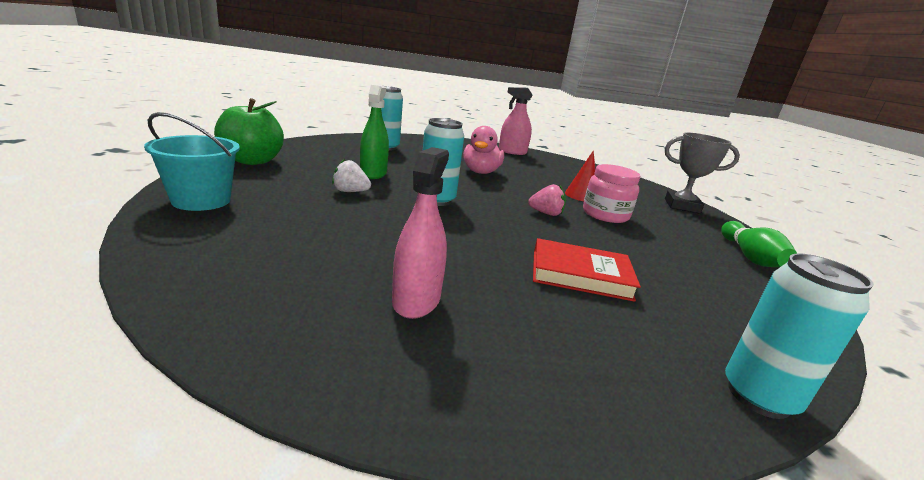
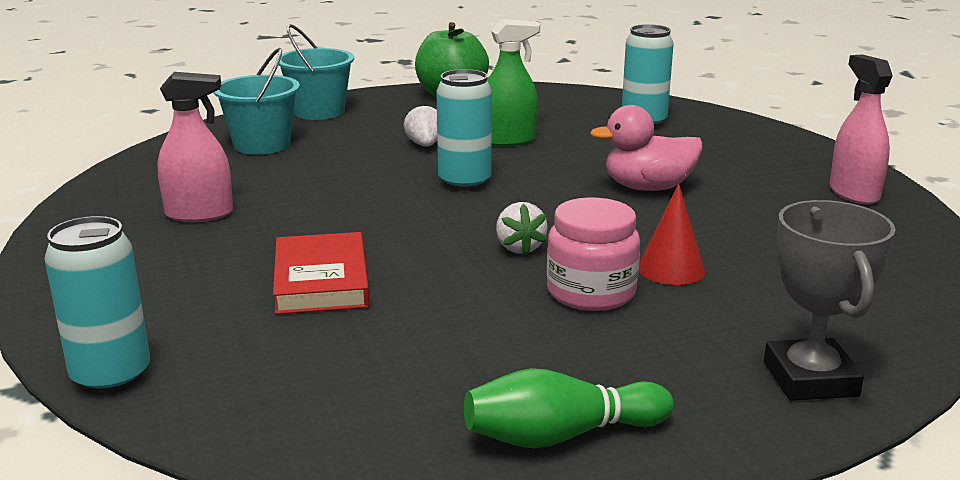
camera: 75 degrees right, 0 degrees up
pink strawberry [528,184,566,216] -> white strawberry [496,202,548,255]
none -> turquoise bucket [213,48,300,155]

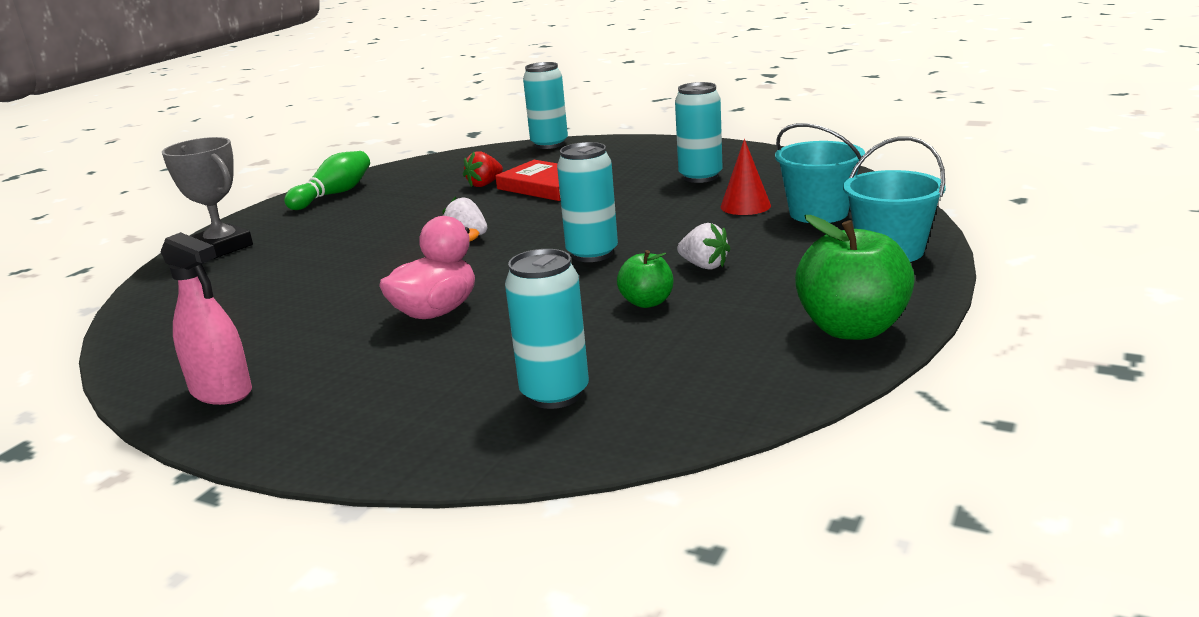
camera: 140 degrees right, 0 degrees up
pink spray bottle [157,72,233,222] -> turquoise can [675,82,723,183]
green spray bottle [487,19,540,146] -> green apple [617,250,673,308]
pink jar [547,197,640,311] -> none
red cone [639,184,705,285] -> red cone moved to [721,139,771,215]
none -> red strawberry [463,151,503,187]

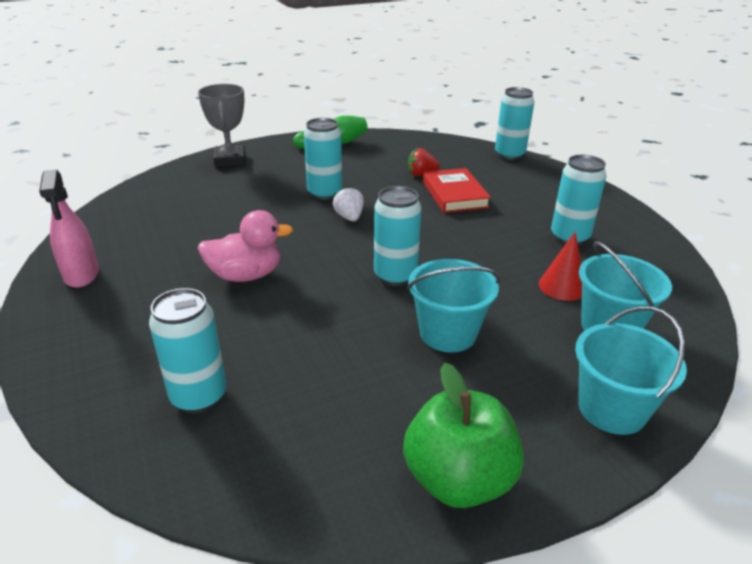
camera: 35 degrees right, 10 degrees up
green apple [617,250,673,308] -> none
white strawberry [677,223,730,270] -> turquoise bucket [407,259,501,352]
none -> turquoise can [304,118,342,200]

